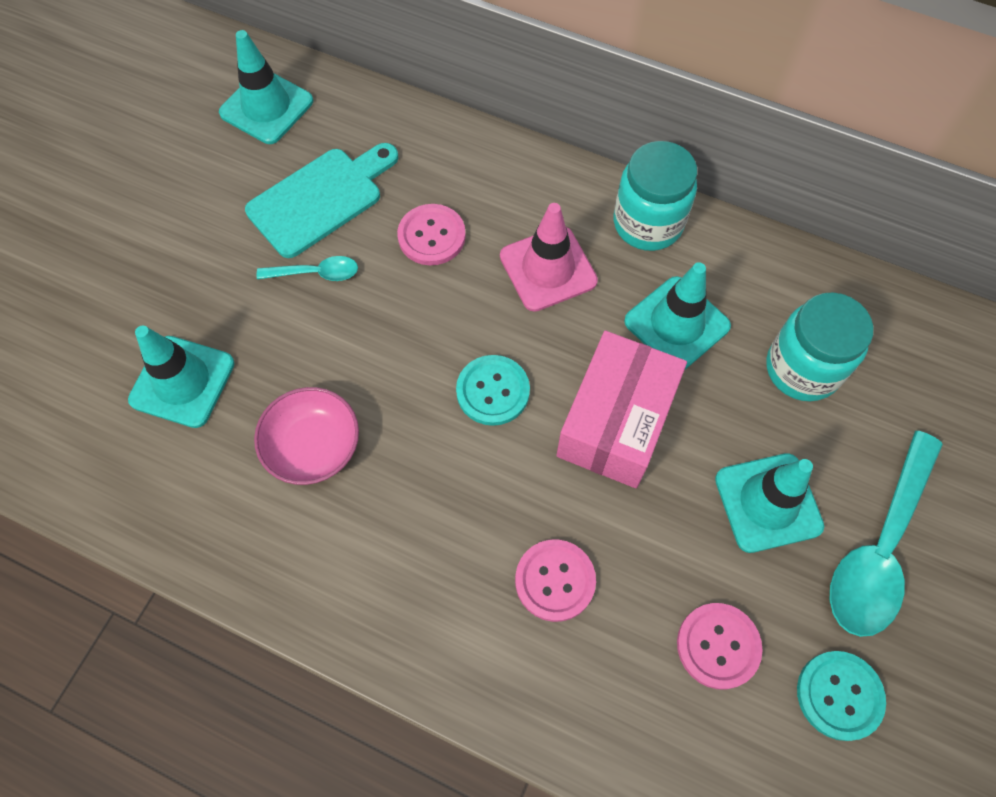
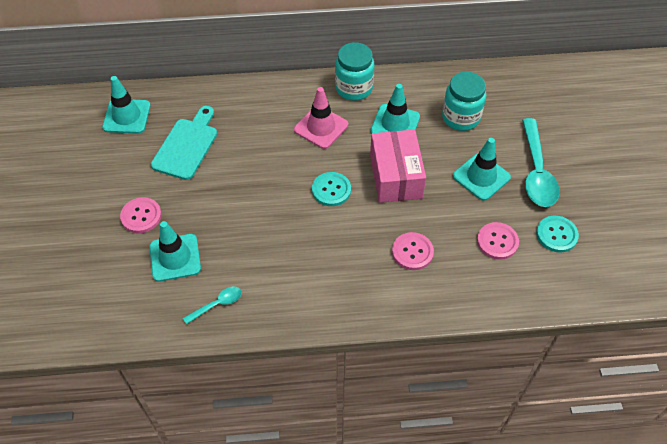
camera: 30 degrees left, 10 degrees down
pink bowl [254,387,359,485] -> none
turquoise spoon [257,256,358,281] -> turquoise spoon moved to [183,287,242,324]
pink button [397,204,466,265] -> pink button moved to [120,197,162,233]

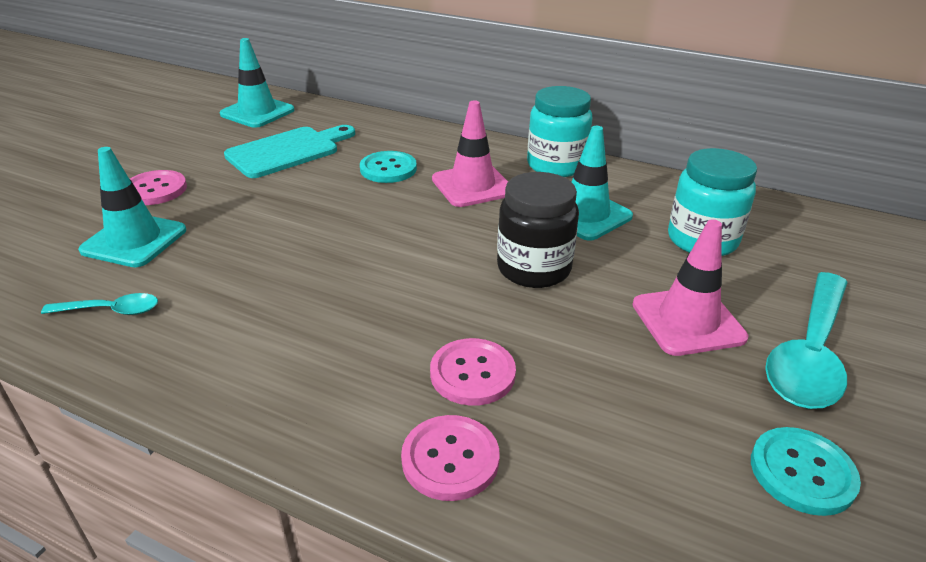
camera: 30 degrees right, 20 degrees down
turquoise button [312,172,351,206] -> turquoise button moved to [360,151,417,183]
pink box [370,129,426,203] -> black jar [497,172,579,288]
turquoise traffic cone [453,138,511,201] -> pink traffic cone [632,219,748,356]
pink button [477,222,519,260] -> pink button moved to [401,415,500,501]

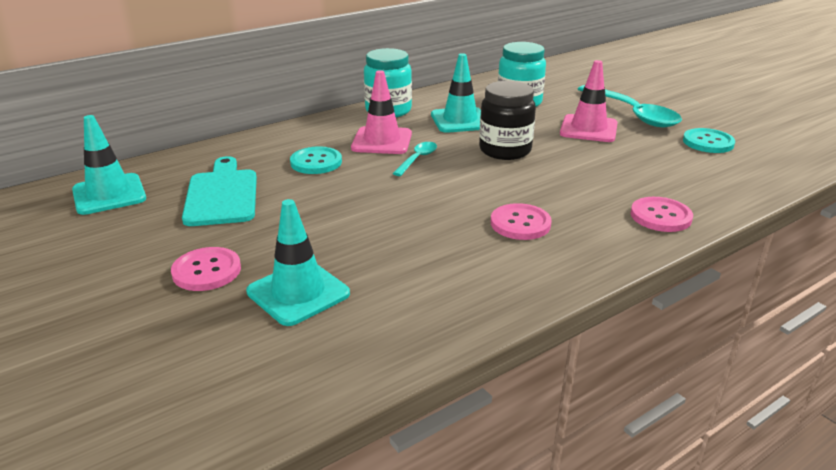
camera: 60 degrees left, 5 degrees down
turquoise spoon [41,293,158,315] -> turquoise spoon moved to [393,142,437,176]
pink button [430,338,516,406] -> pink button moved to [491,203,552,240]

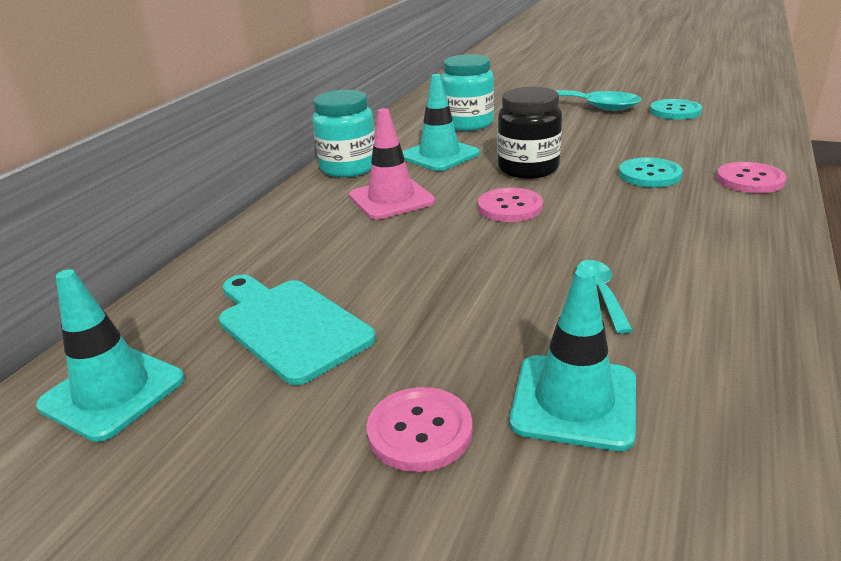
camera: 30 degrees left, 0 degrees up
turquoise button [290,146,342,174] -> turquoise button moved to [619,157,683,187]
turquoise spoon [393,142,437,176] -> turquoise spoon moved to [576,260,633,334]
pink button [491,203,552,240] -> pink button moved to [478,188,543,222]
pink traffic cone [560,60,618,142] -> none

